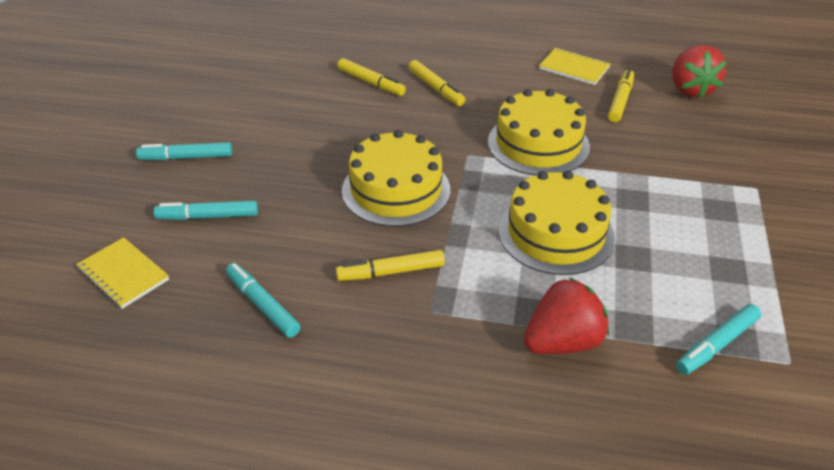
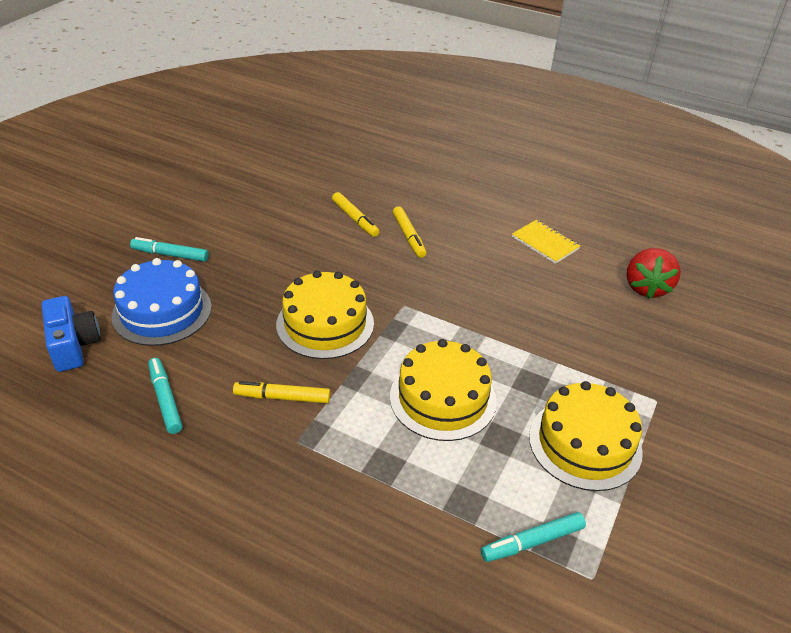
camera: 15 degrees right, 0 degrees up
yellow notebook [76,237,169,309] -> blue camera [42,296,101,372]
turquoise marker [154,200,258,220] -> blue cake [112,258,212,346]
yellow cake [488,89,590,175] -> yellow cake moved to [529,381,643,491]
red strawberry [523,278,609,354] -> none
yellow marker [608,69,634,122] -> none

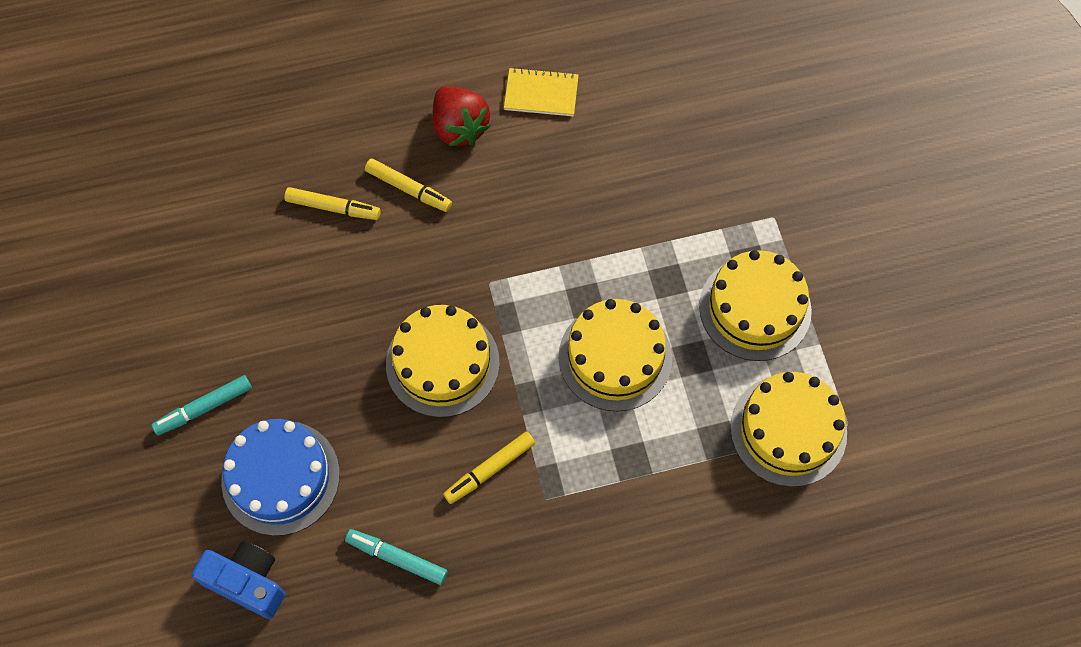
camera: 40 degrees left, 25 degrees up
turquoise marker [481,512,586,562] -> yellow cake [730,372,847,487]
red strawberry [627,248,681,299] -> red strawberry moved to [433,86,491,146]

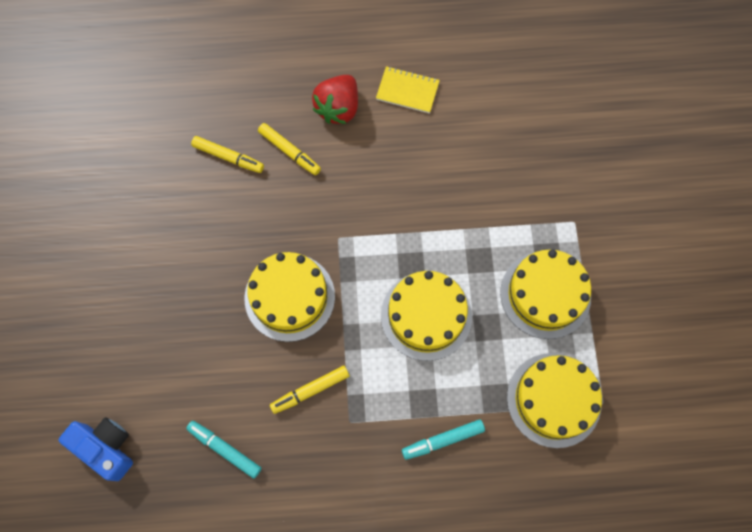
camera: 10 degrees right, 5 degrees up
turquoise marker [152,375,252,435] -> turquoise marker moved to [402,419,485,460]
blue cake [221,419,340,536] -> none
red strawberry [433,86,491,146] -> red strawberry turned 45 degrees clockwise [312,75,358,124]

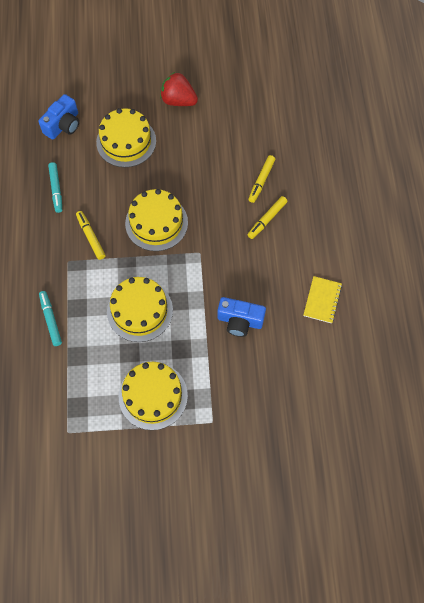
camera: 90 degrees right, 5 degrees down
turquoise marker [186,421,261,479] -> turquoise marker turned 135 degrees clockwise [48,162,62,213]
red strawberry [312,75,358,124] -> red strawberry moved to [160,72,198,106]
yellow cake [507,353,602,448] -> yellow cake moved to [96,108,156,167]
none -> blue camera [217,297,266,337]

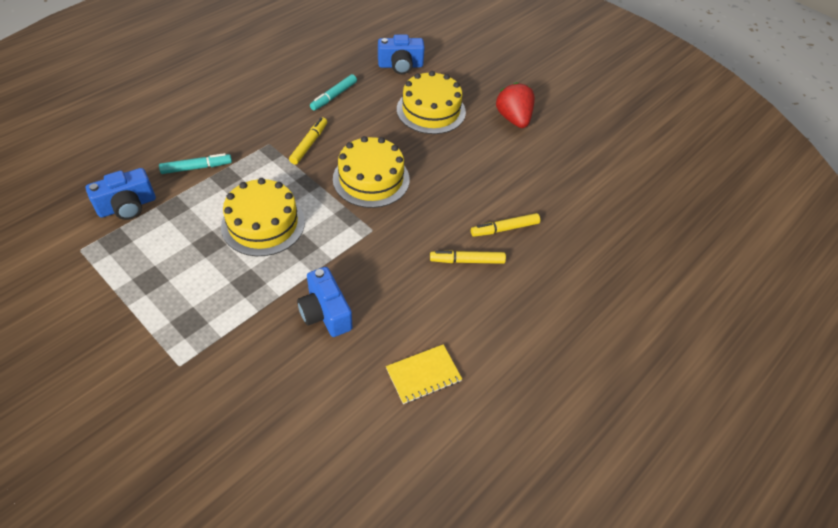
camera: 45 degrees right, 15 degrees down
turquoise marker [39,291,62,346] -> turquoise marker turned 45 degrees clockwise [159,153,232,174]
yellow cake [119,362,188,430] -> none
none -> blue camera [86,168,156,220]

